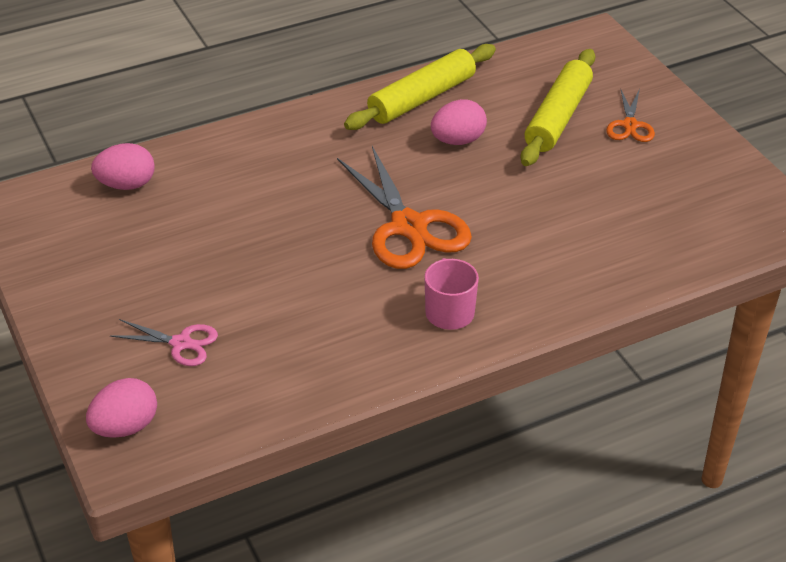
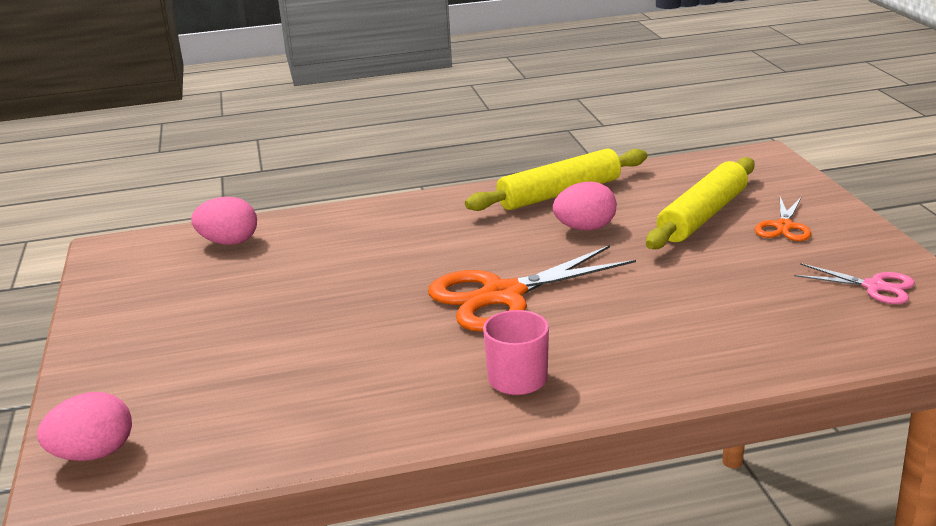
camera: 15 degrees right, 15 degrees down
pink scissors [110,319,218,366] -> pink scissors moved to [794,263,915,304]
orange scissors [337,146,472,269] -> orange scissors turned 75 degrees clockwise [428,245,636,331]

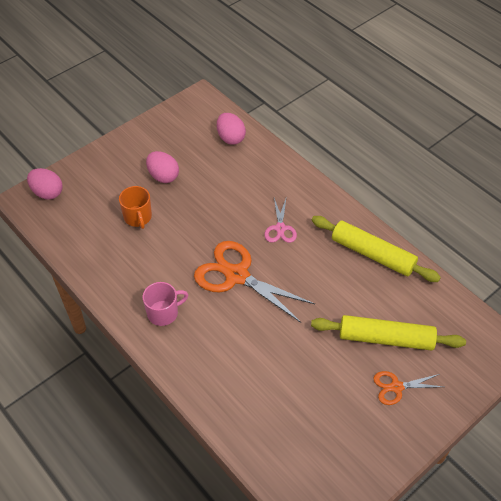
camera: 60 degrees right, 25 degrees up
pink egg [553,181,617,230] -> pink egg moved to [146,151,179,183]
pink scissors [794,263,915,304] -> pink scissors moved to [264,196,297,243]
none -> orange mug [119,186,152,229]

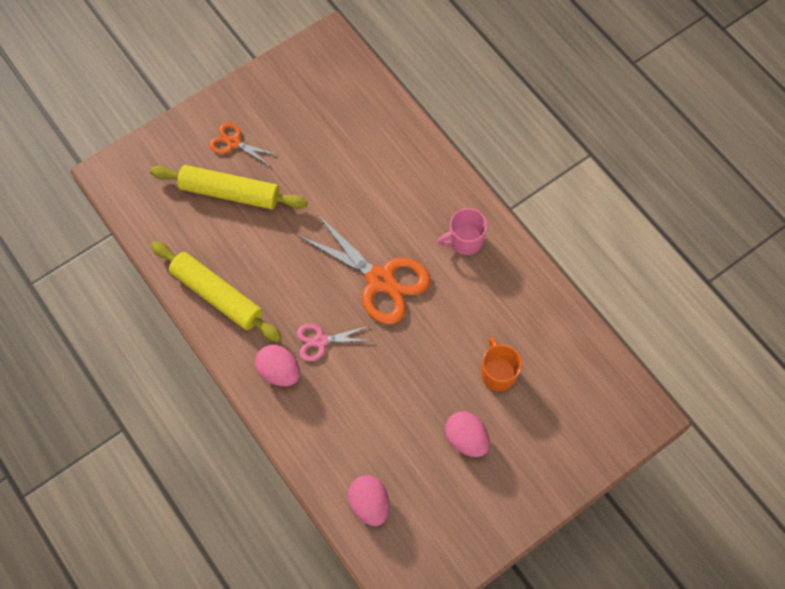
camera: 175 degrees left, 15 degrees up
pink egg [27,168,63,200] -> pink egg moved to [255,345,300,386]
pink scissors [264,196,297,243] -> pink scissors turned 105 degrees counterclockwise [297,324,372,361]
orange scissors [373,371,443,405] -> orange scissors turned 150 degrees counterclockwise [209,122,277,166]

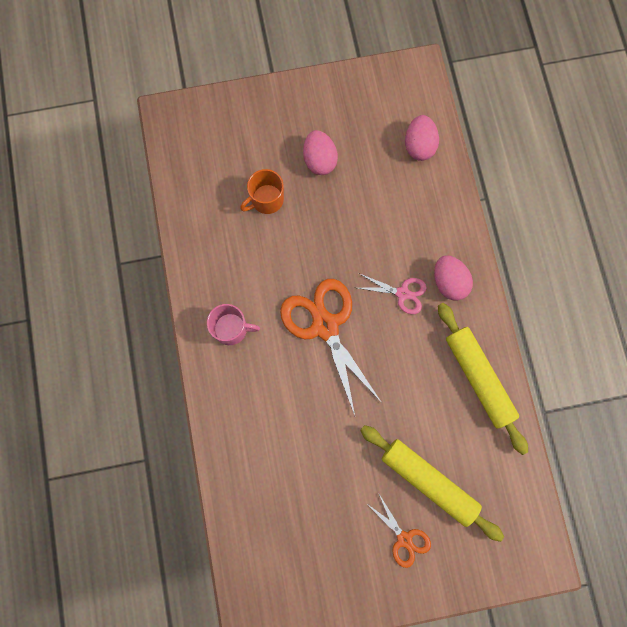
camera: 155 degrees left, 10 degrees up
orange mug [481,337,522,391] -> orange mug turned 45 degrees clockwise [240,169,284,214]

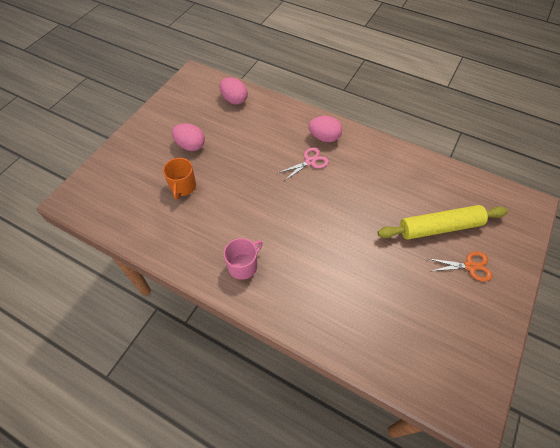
camera: 50 degrees left, 20 degrees down
orange scissors [280,279,383,416] -> none
yellow rolling pin [438,303,528,455] -> none

